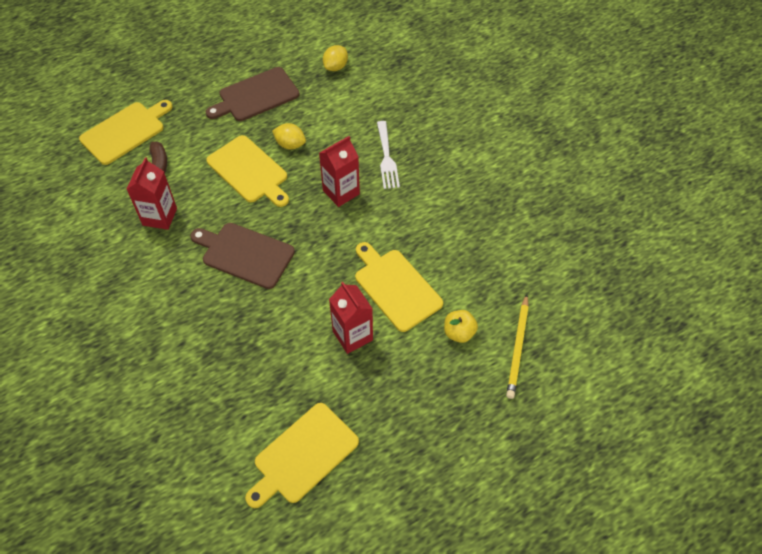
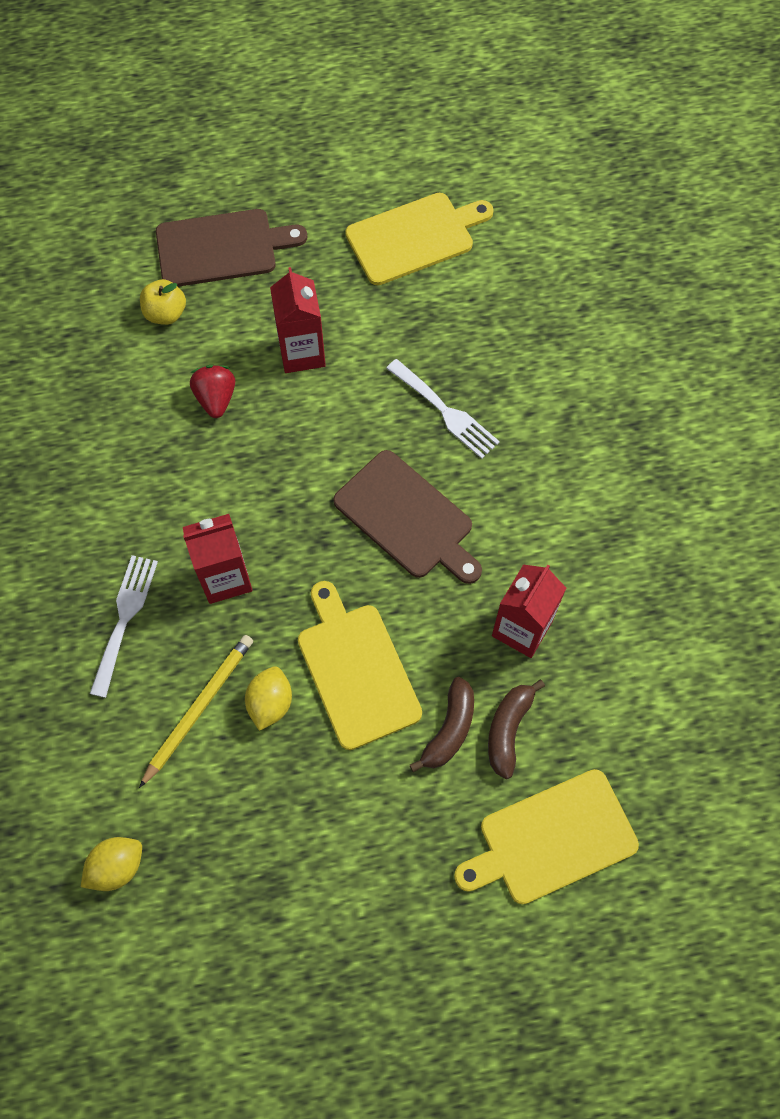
camera: 160 degrees left, 10 degrees up
brown cutting board [206,67,299,121] -> brown cutting board moved to [156,209,307,287]
yellow lemon [272,123,306,150] -> yellow lemon turned 60 degrees clockwise [245,666,292,731]
yellow cutting board [355,242,443,332] -> red strawberry [190,365,235,418]
yellow pencil [506,294,529,399] -> yellow pencil moved to [139,635,253,788]
none -> white fork [386,359,500,459]
none -> brown banana [410,677,474,772]

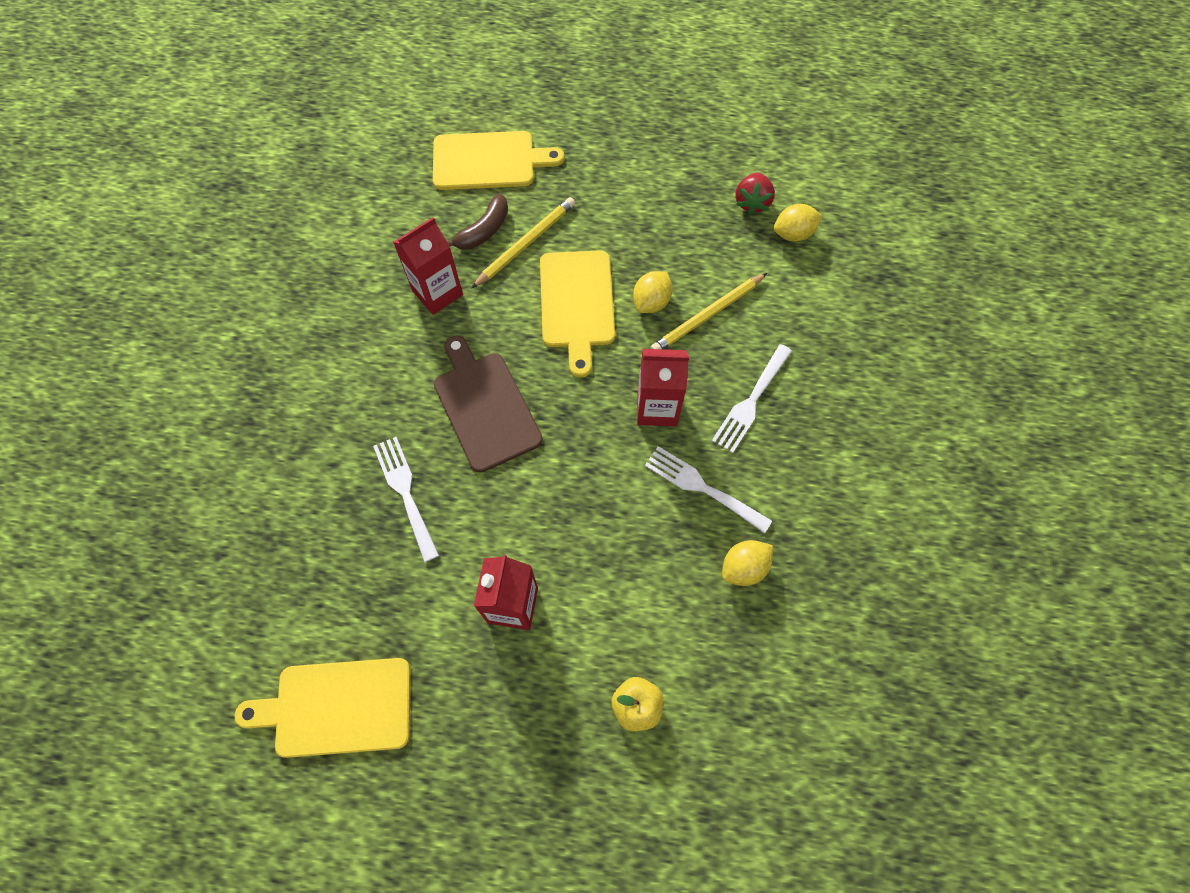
camera: 160 degrees left, 0 degrees up
brown cutting board [156,209,307,287] -> none
red strawberry [190,365,235,418] -> red strawberry moved to [735,173,775,215]
brown banana [410,677,474,772] -> yellow pencil [472,197,575,288]
none -> white fork [645,446,772,533]
none -> yellow lemon [722,540,773,586]

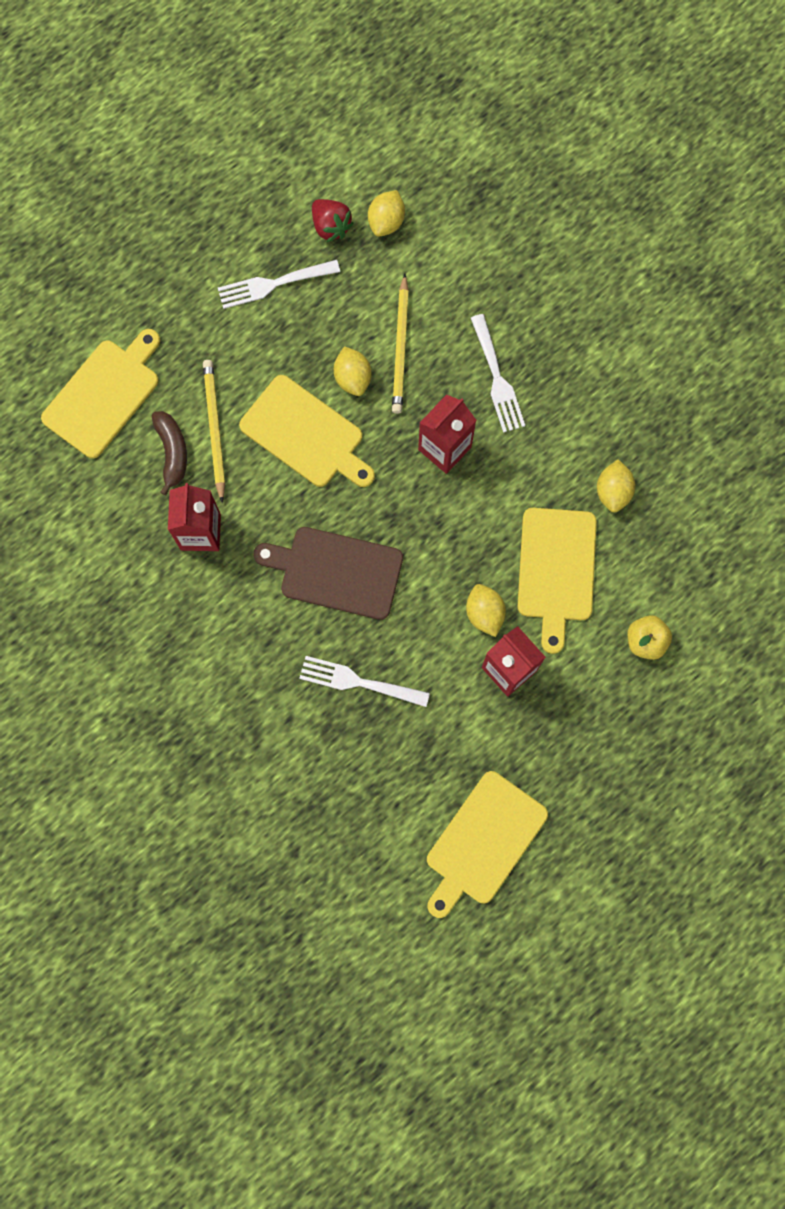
camera: 50 degrees left, 10 degrees up
white fork [645,446,772,533] -> white fork moved to [218,260,340,309]
none -> yellow lemon [466,584,506,637]
none -> yellow cutting board [517,508,597,654]

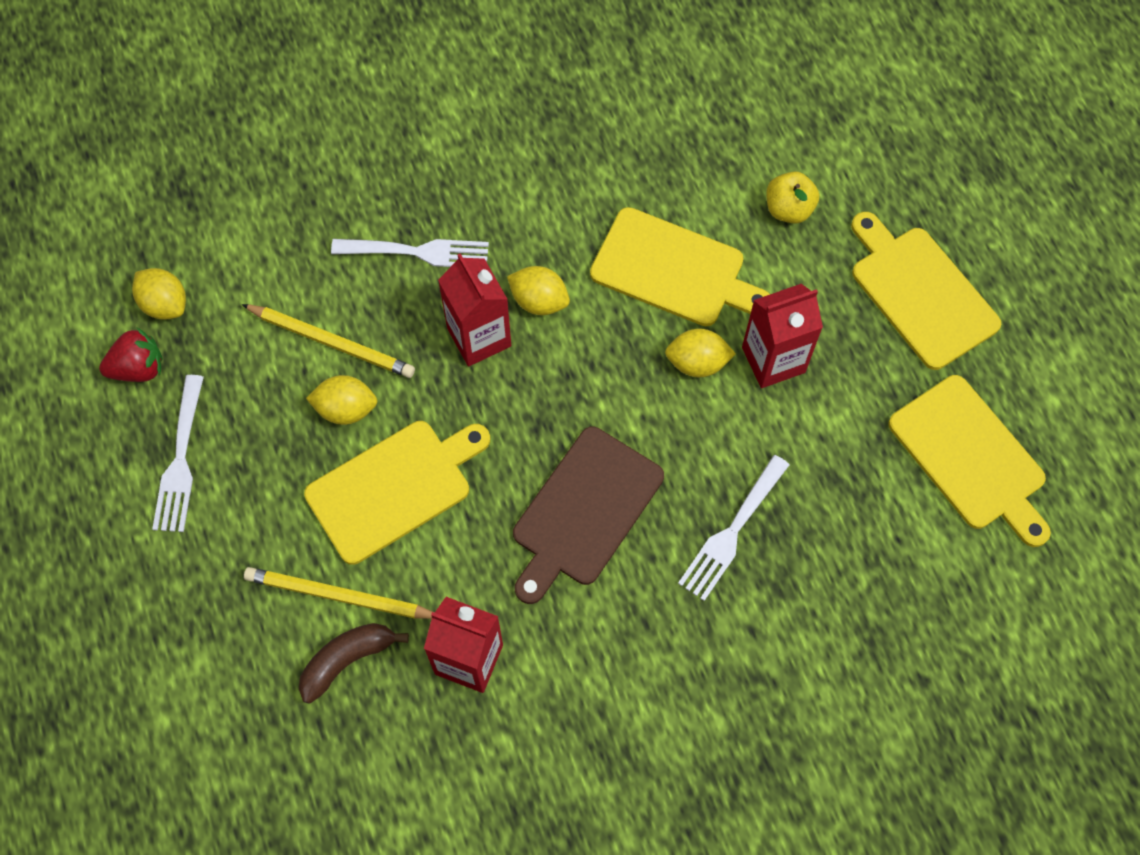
camera: 70 degrees left, 10 degrees down
yellow cutting board [41,329,160,458] -> yellow cutting board moved to [851,212,1001,370]
brown banana [152,411,187,495] -> brown banana turned 45 degrees counterclockwise [299,623,409,704]
yellow lemon [597,459,635,513] -> yellow lemon moved to [507,266,570,315]

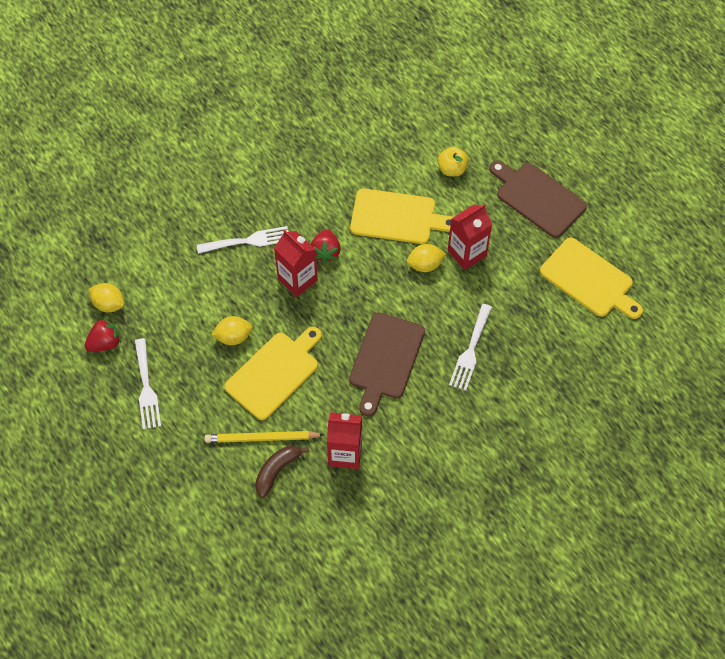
camera: 15 degrees left, 5 degrees down
yellow pencil [242,304,415,378] -> none
yellow lemon [507,266,570,315] -> red strawberry [311,229,341,263]
yellow cutting board [851,212,1001,370] -> brown cutting board [489,161,587,238]

